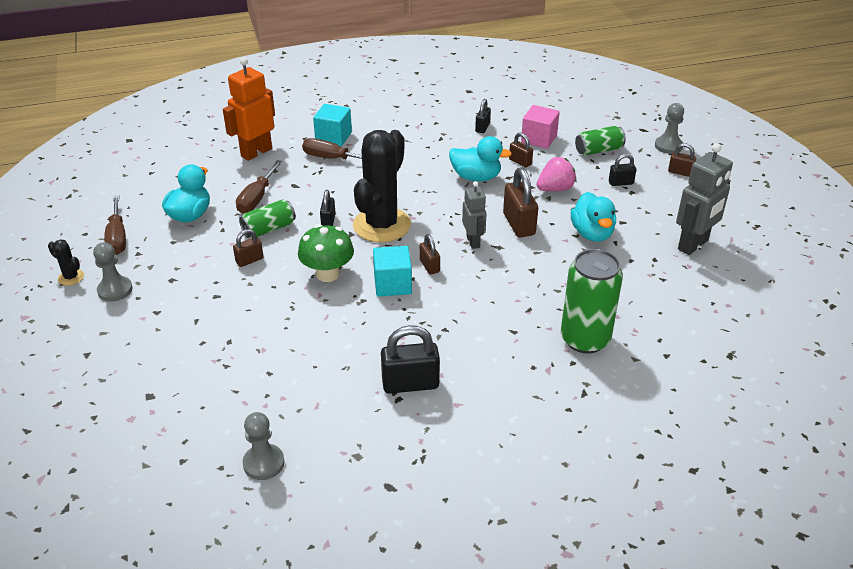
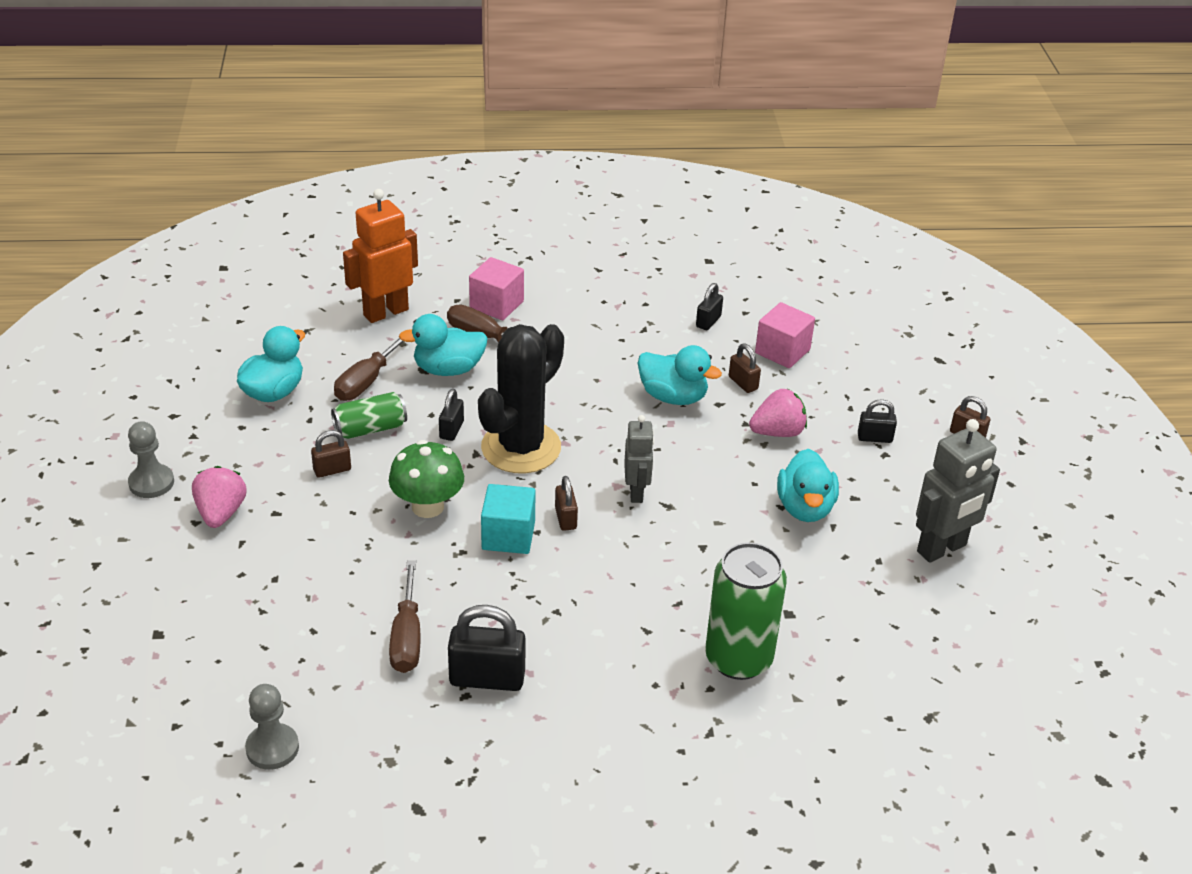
camera: 10 degrees right, 0 degrees up
black cactus [48,239,84,285] -> none
brown screwdriver [104,195,126,255] -> brown screwdriver moved to [389,560,420,673]
turquoise cube [313,104,352,146] -> pink cube [469,257,524,320]
brown padlock [503,167,538,237] -> none
green can [575,126,626,156] -> none
grey pawn [655,103,684,154] -> none
none -> pink strawberry [192,466,246,528]
none -> turquoise duck [399,314,488,376]

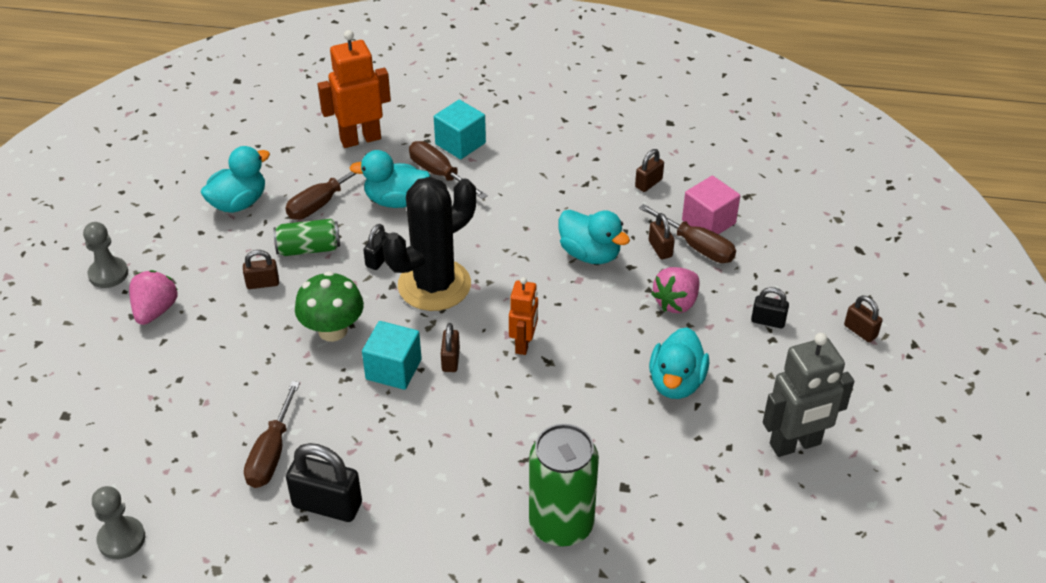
camera: 15 degrees right, 5 degrees up
pink cube [469,257,524,320] -> turquoise cube [434,100,486,159]
grey robot [624,415,654,503] -> orange robot [509,277,538,355]
black padlock [696,283,723,330] -> brown padlock [635,149,664,192]
pink strawberry [749,389,807,437] -> pink strawberry turned 135 degrees clockwise [651,267,700,313]
none -> brown screwdriver [639,204,736,263]

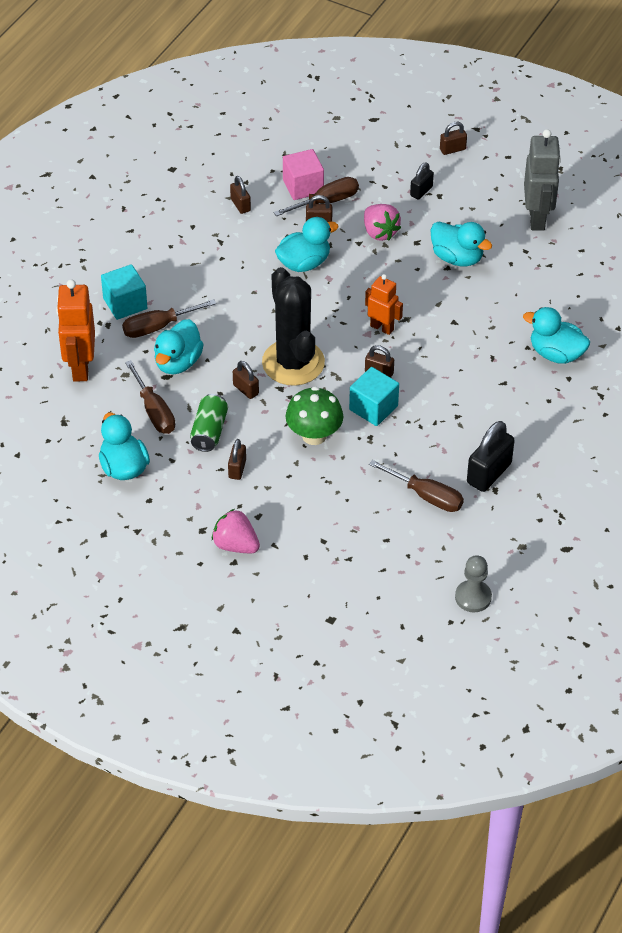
camera: 70 degrees left, 5 degrees up
grey pawn [83,222,128,288] -> none
black padlock [363,224,389,270] -> brown padlock [233,361,259,399]
green can [529,424,599,547] -> turquoise duck [523,307,590,364]

